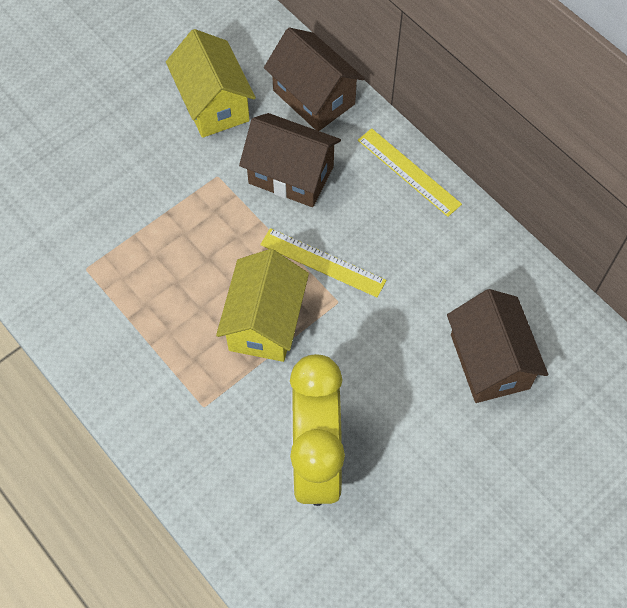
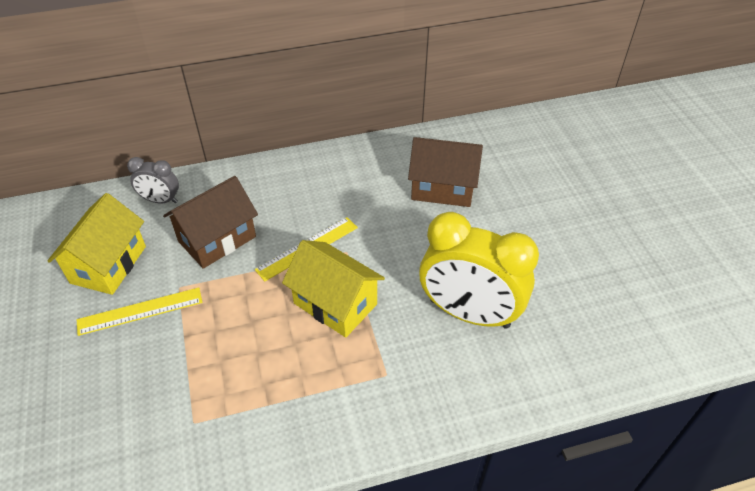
camera: 65 degrees left, 15 degrees down
yellow house [166,29,256,138] -> yellow house turned 75 degrees counterclockwise [48,193,146,295]
brown house [264,27,365,131] -> grey clock [127,157,179,204]
yellow ruler [358,128,462,217] -> yellow ruler moved to [77,287,203,336]

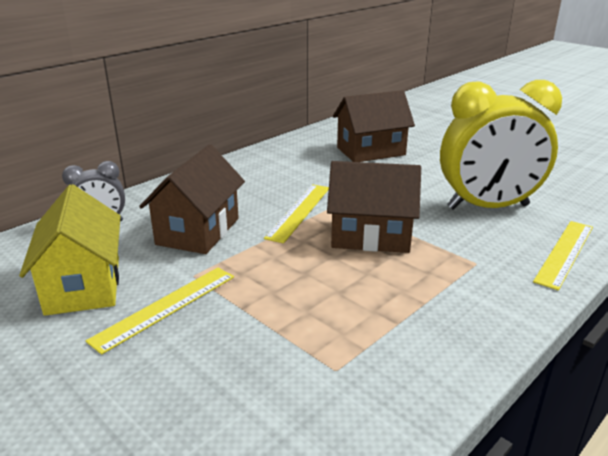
camera: 30 degrees left, 20 degrees down
yellow house [282,240,385,338] -> brown house [327,161,421,253]
none -> yellow ruler [533,221,593,291]

